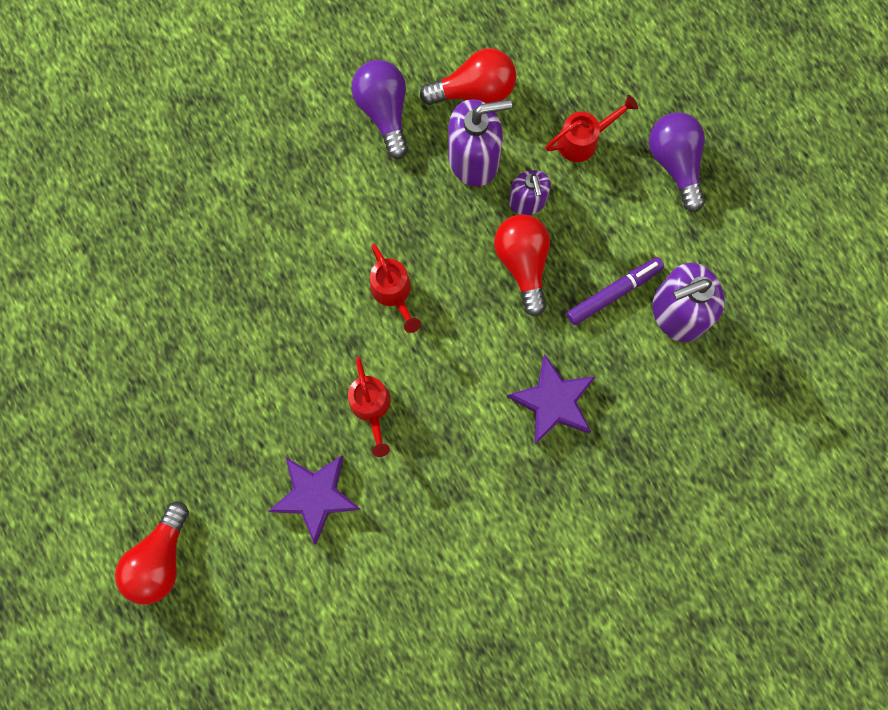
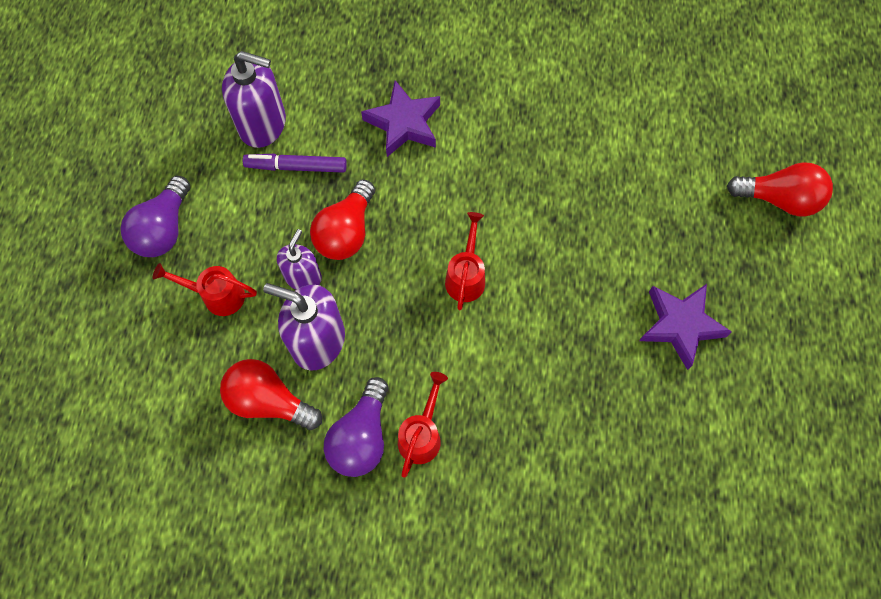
camera: 145 degrees left, 10 degrees down
red light bulb [115,502,189,604] -> red light bulb turned 45 degrees clockwise [727,162,833,216]
purple star [268,456,361,544] -> purple star moved to [639,284,732,370]
red watering can [348,357,391,457] -> red watering can moved to [398,372,448,478]

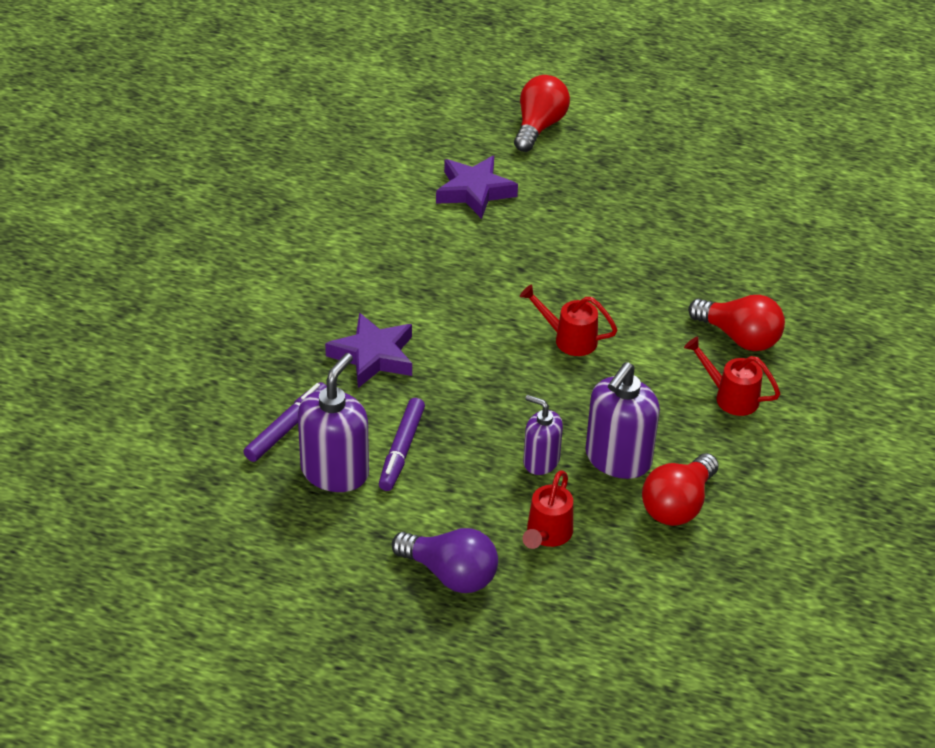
camera: 80 degrees left, 25 degrees down
red light bulb [310,179,375,260] -> red light bulb moved to [688,295,785,351]
purple light bulb [323,377,388,477] -> none
purple star [639,284,732,370] -> purple star moved to [436,156,518,219]
none -> purple marker [243,382,327,462]

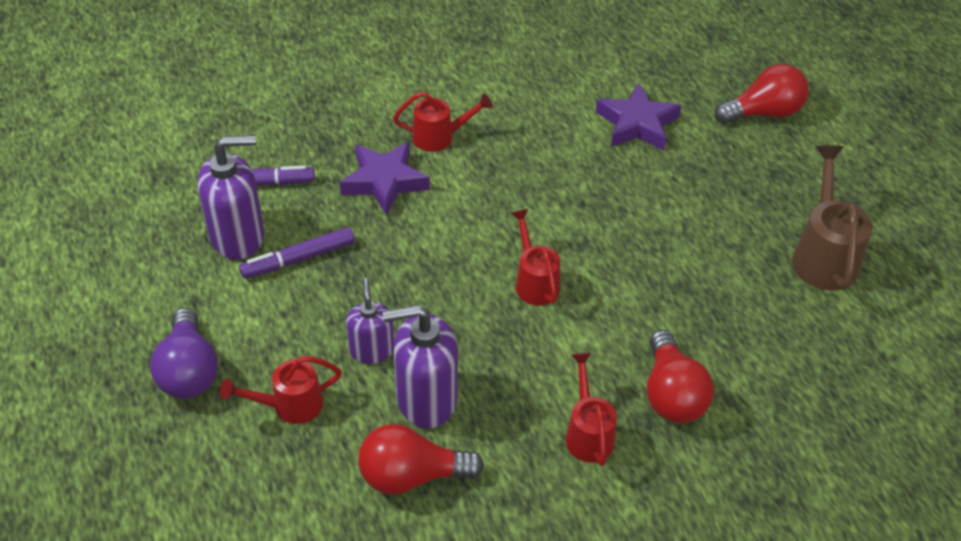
camera: 50 degrees right, 5 degrees up
none -> red watering can [393,92,493,152]
none -> brown watering can [792,145,872,291]

